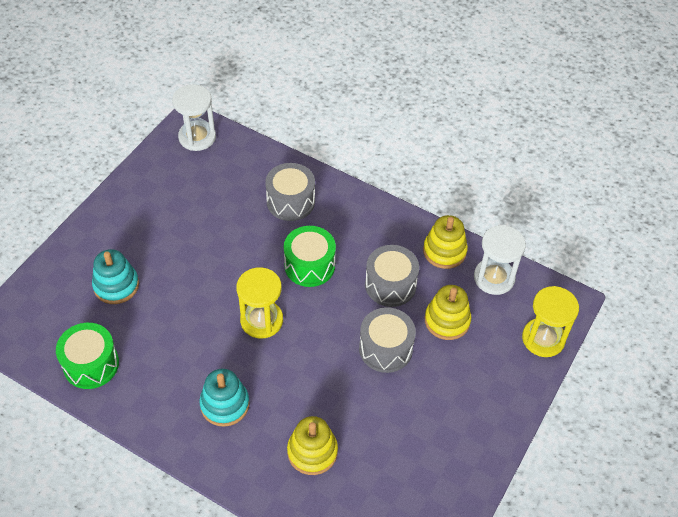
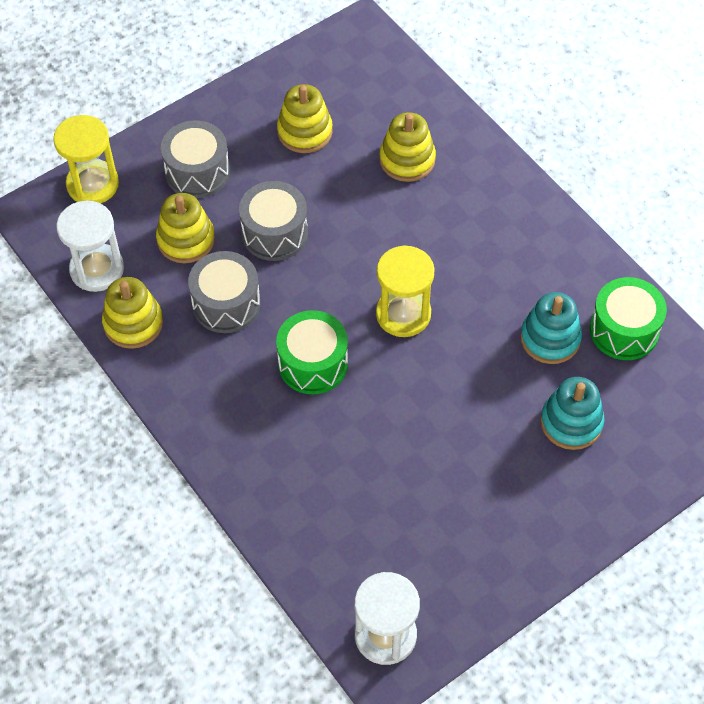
camera: 155 degrees left, 5 degrees up
turquoise stacking toy [200,369,250,427] -> turquoise stacking toy moved to [520,292,582,364]
grey drum [265,163,315,221] -> grey drum moved to [161,120,230,198]
none -> yellow stacking toy [277,84,333,153]

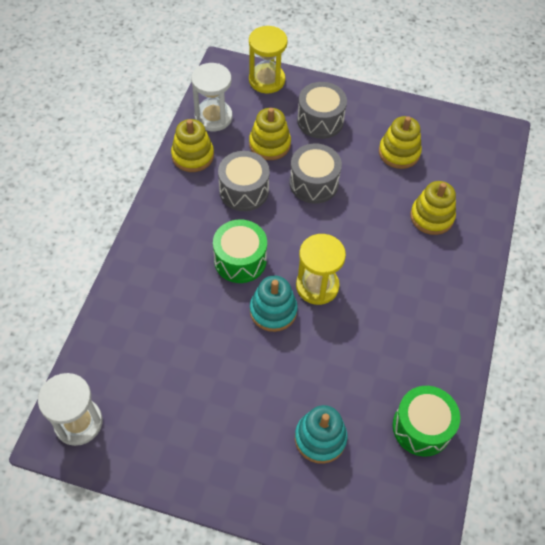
camera: 50 degrees right, 0 degrees up
turquoise stacking toy [520,292,582,364] -> turquoise stacking toy moved to [250,275,298,332]

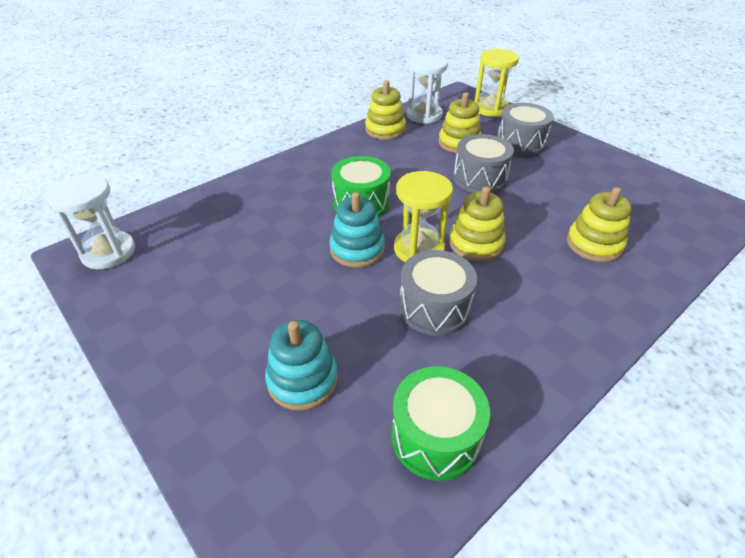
camera: 35 degrees right, 15 degrees down
grey drum [218,151,270,211] -> grey drum moved to [399,250,477,336]
yellow stacking toy [379,116,422,169] -> yellow stacking toy moved to [449,187,506,262]

